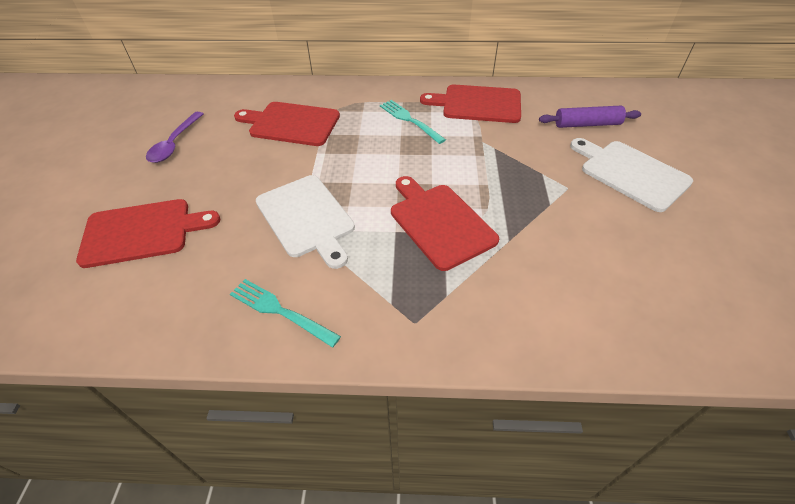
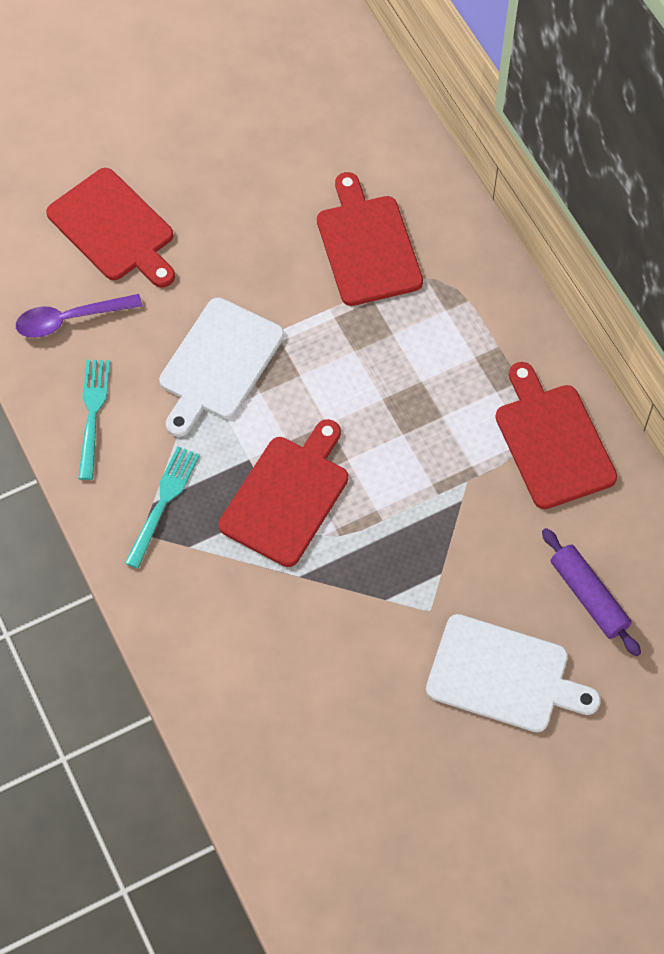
camera: 60 degrees right, 15 degrees up
purple spoon [146,112,203,163] -> purple spoon moved to [16,294,142,338]
turquoise fork [380,100,446,144] -> turquoise fork moved to [125,446,200,569]
white cutting board [570,138,693,212] -> white cutting board turned 90 degrees clockwise [426,614,601,732]

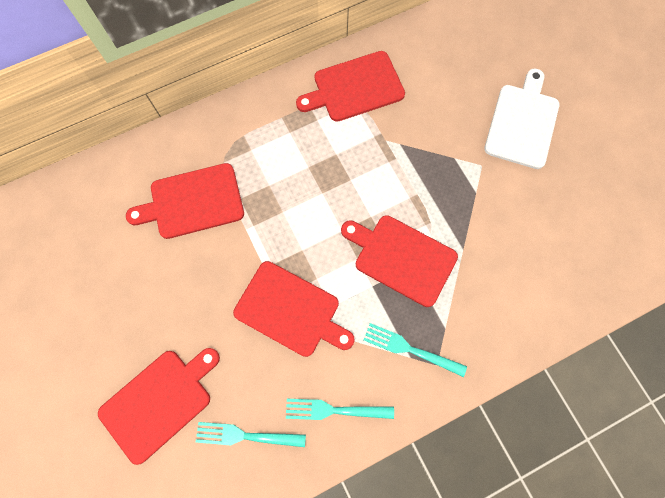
camera: 90 degrees left, 10 degrees up
purple spoon [16,294,142,338] -> turquoise fork [196,422,306,447]
white cutting board [159,298,284,437] -> red cutting board [233,261,355,357]
purple rolling pin [542,528,641,656] -> none

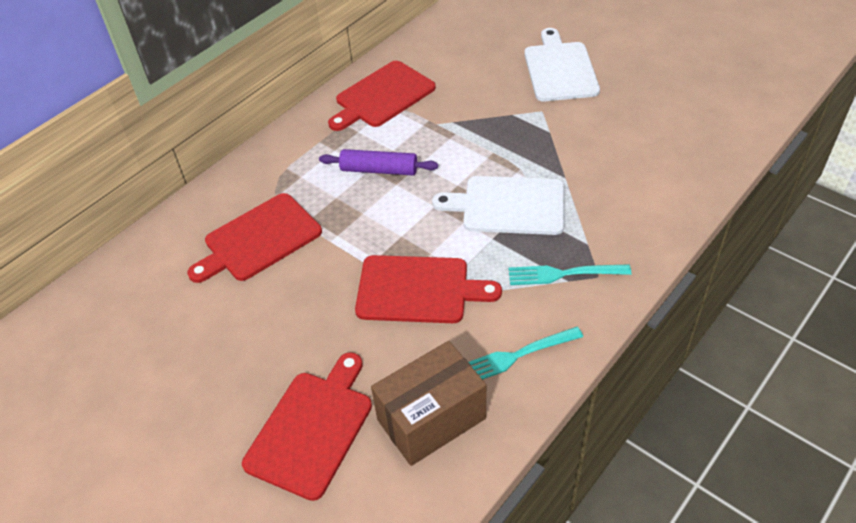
camera: 20 degrees left, 25 degrees down
turquoise fork [196,422,306,447] -> brown box [371,341,486,466]
red cutting board [341,215,458,307] -> white cutting board [432,176,564,235]
none -> purple rolling pin [319,149,438,176]

